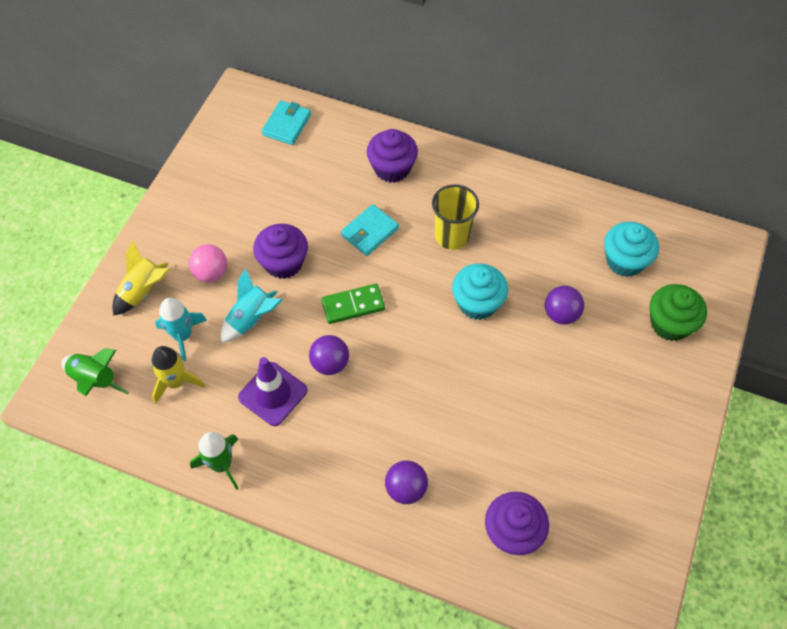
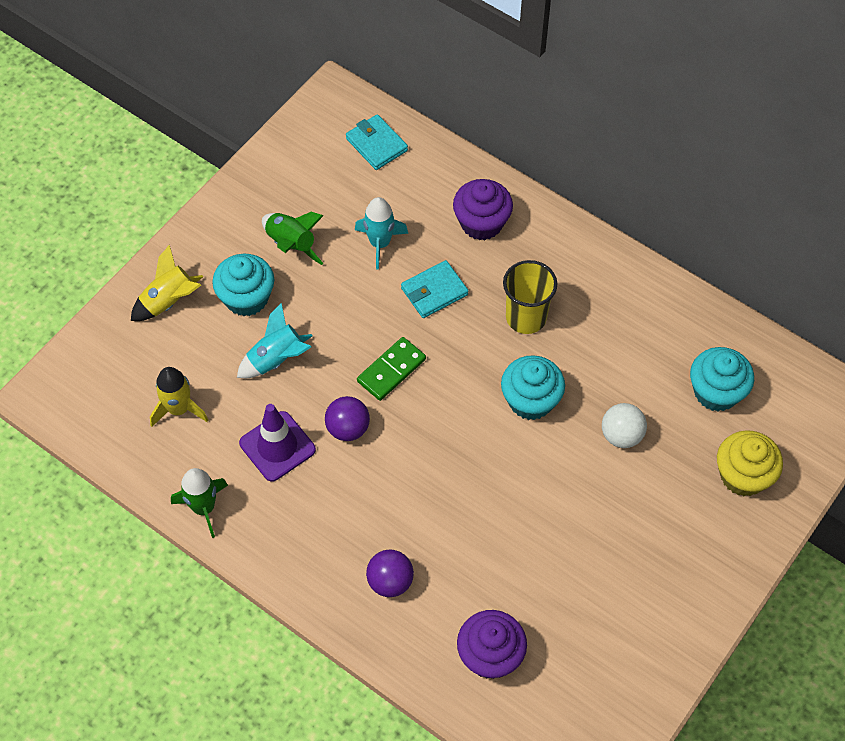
camera: 15 degrees right, 0 degrees up
green rocket [61,348,129,396] -> green rocket moved to [262,212,324,265]
turquoise rocket [155,298,207,361] -> turquoise rocket moved to [355,197,408,269]
pink ball [189,244,227,282] -> turquoise cupcake [212,254,274,316]
purple cupcake [253,224,308,279] -> none
turquoise wallet [262,101,311,145] -> turquoise wallet turned 75 degrees counterclockwise [346,114,408,170]
green domino [321,284,385,324] -> green domino turned 45 degrees counterclockwise [357,337,426,401]
purple ball [545,286,584,325] -> white ball [602,403,647,448]
green cupcake [650,284,707,341] -> yellow cupcake [717,430,783,496]

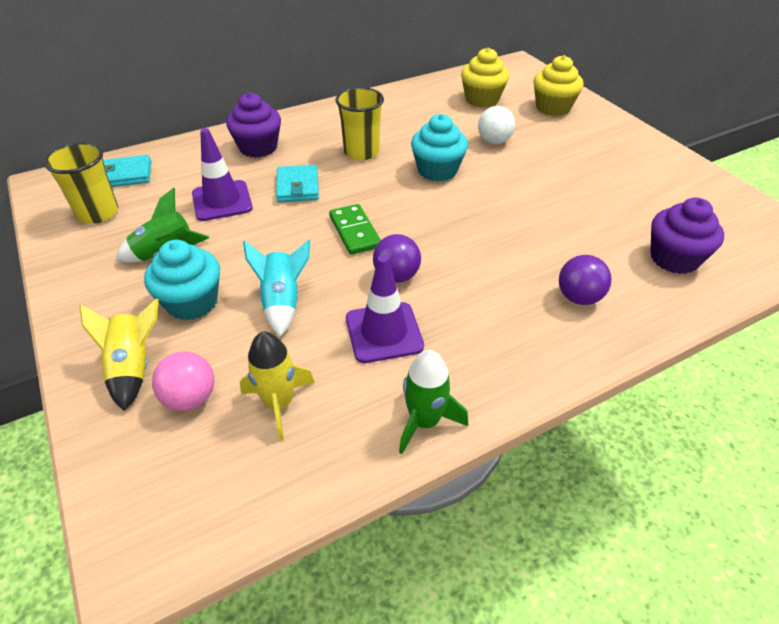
camera: 65 degrees left, 15 degrees down
turquoise rocket [355,197,408,269] -> purple traffic cone [192,128,253,221]
turquoise cupcake [690,347,754,411] -> yellow cupcake [461,48,509,107]
none -> yellow cup [43,142,118,224]
none -> pink ball [152,351,214,411]

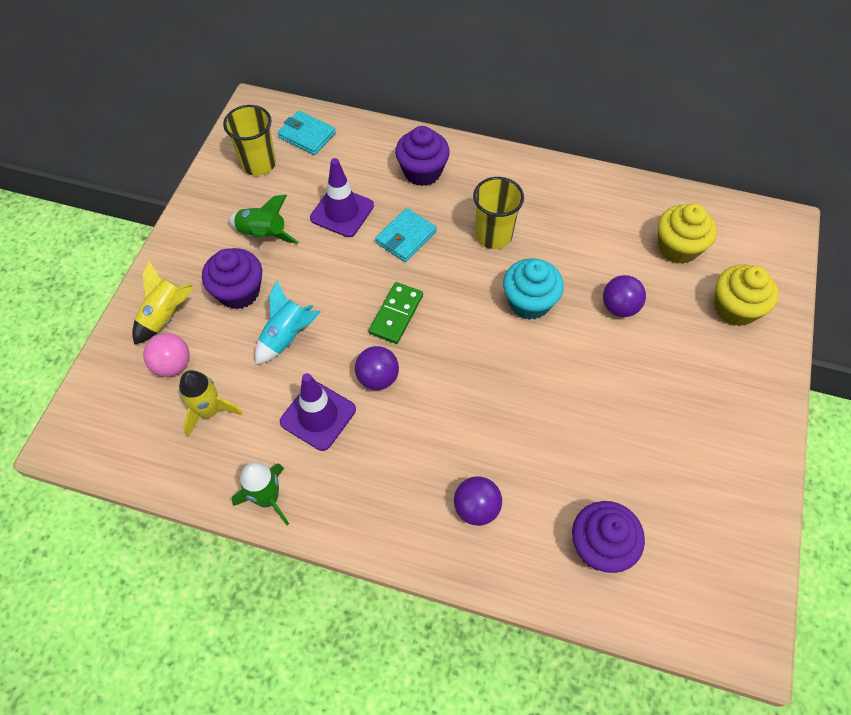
camera: 45 degrees right, 15 degrees up
turquoise cupcake [144,240,220,320] -> purple cupcake [202,248,262,309]
white ball [478,106,515,144] -> purple ball [603,275,646,317]

